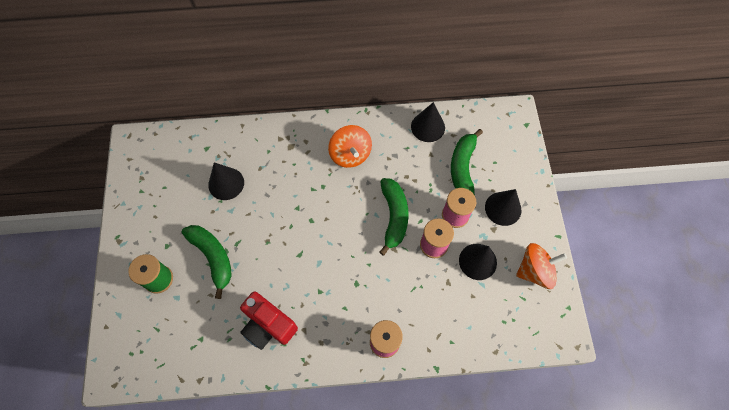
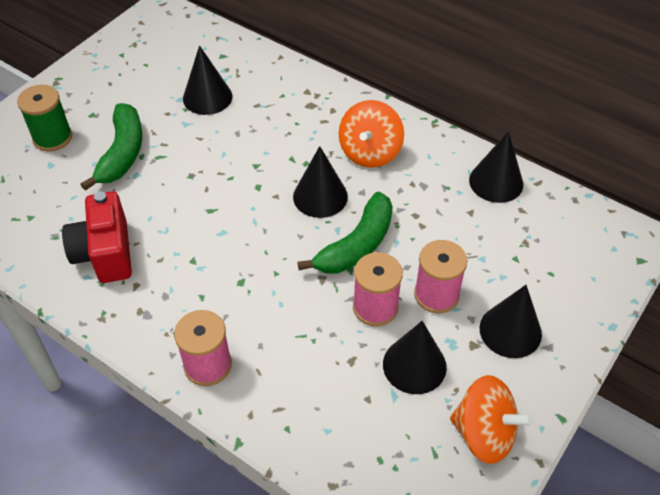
camera: 40 degrees right, 15 degrees down
green banana [451,129,483,195] -> none
none -> black cone [293,146,348,218]

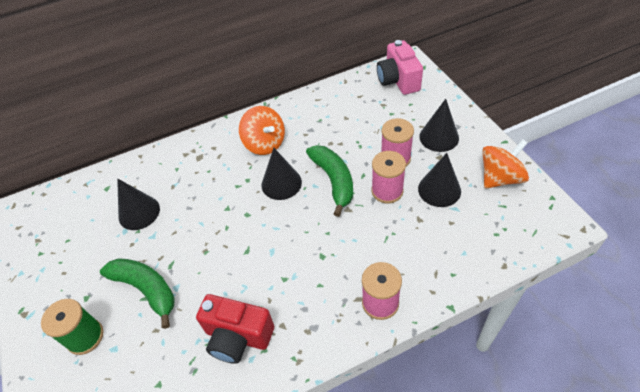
camera: 55 degrees left, 0 degrees up
black cone [469,131,523,203] -> none
none -> pink camera [377,40,423,95]

